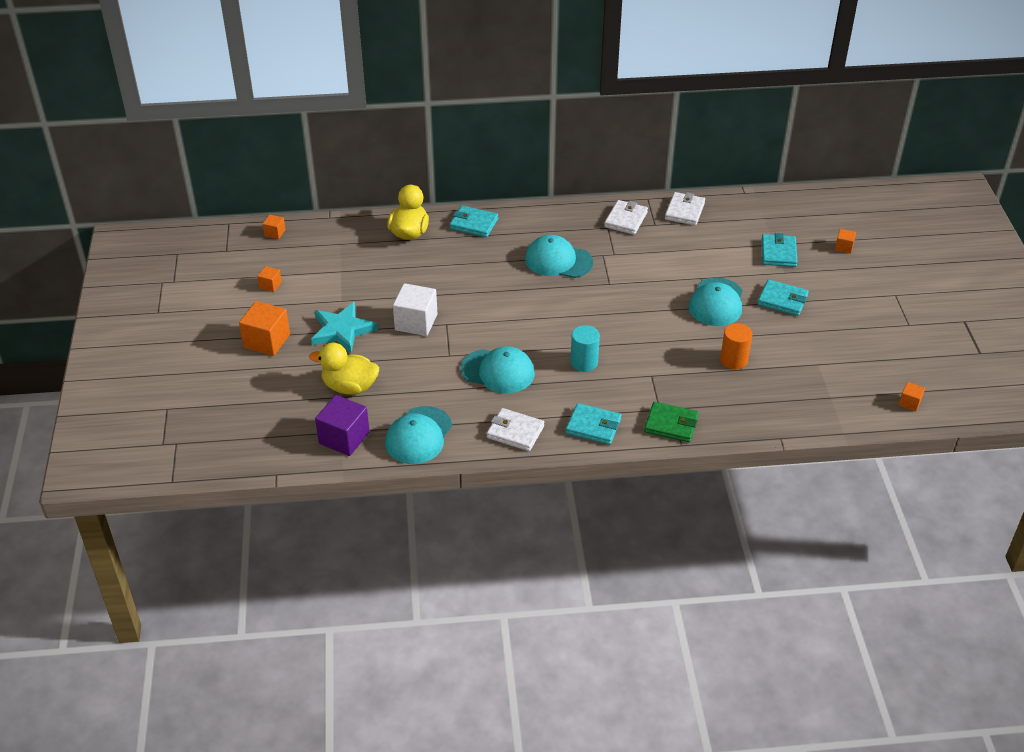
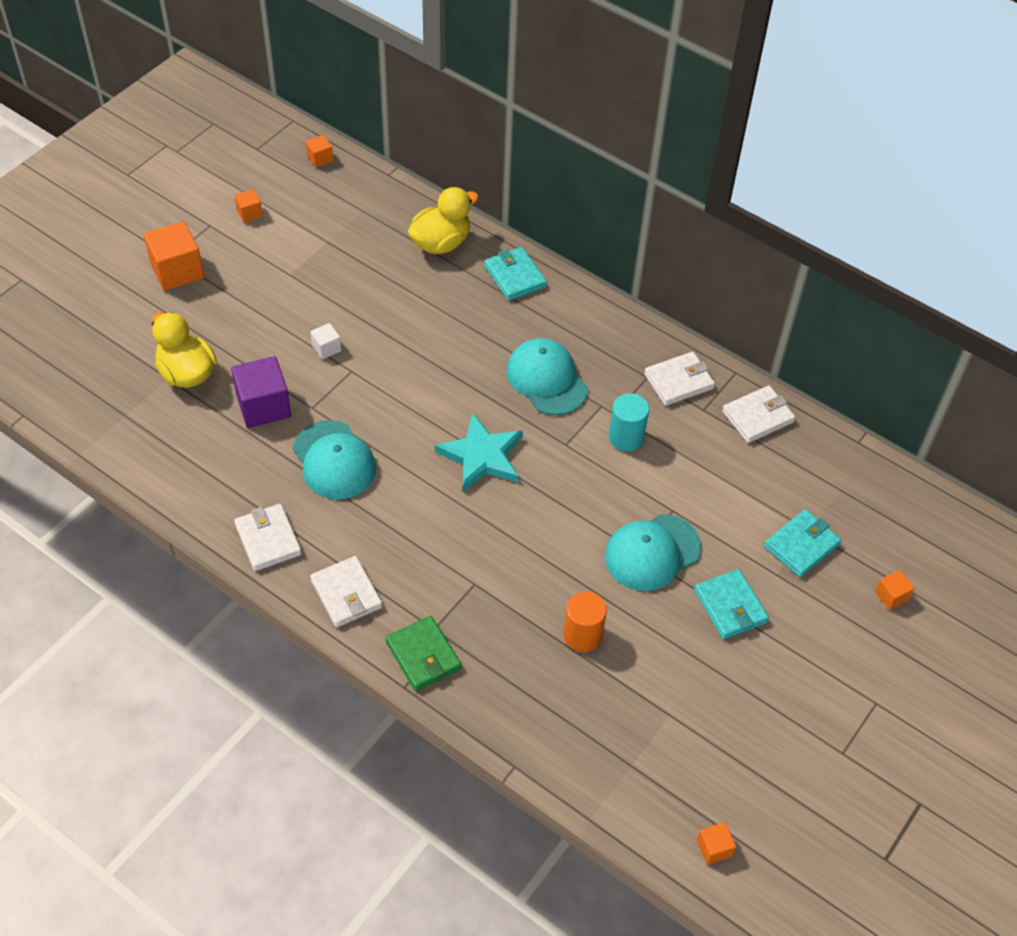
camera: 40 degrees right, 10 degrees up
turquoise star [311,302,378,353] -> turquoise star moved to [435,413,523,492]
purple cube [315,395,370,456] -> purple cube moved to [231,356,291,428]
turquoise cap [385,406,452,464] -> none
white cube [393,283,437,336] -> white cube [310,323,341,359], size x0.50
turquoise wallet [566,403,621,445] -> white wallet [310,556,382,627]
turquoise cylinder [570,325,600,372] -> turquoise cylinder moved to [609,393,649,451]

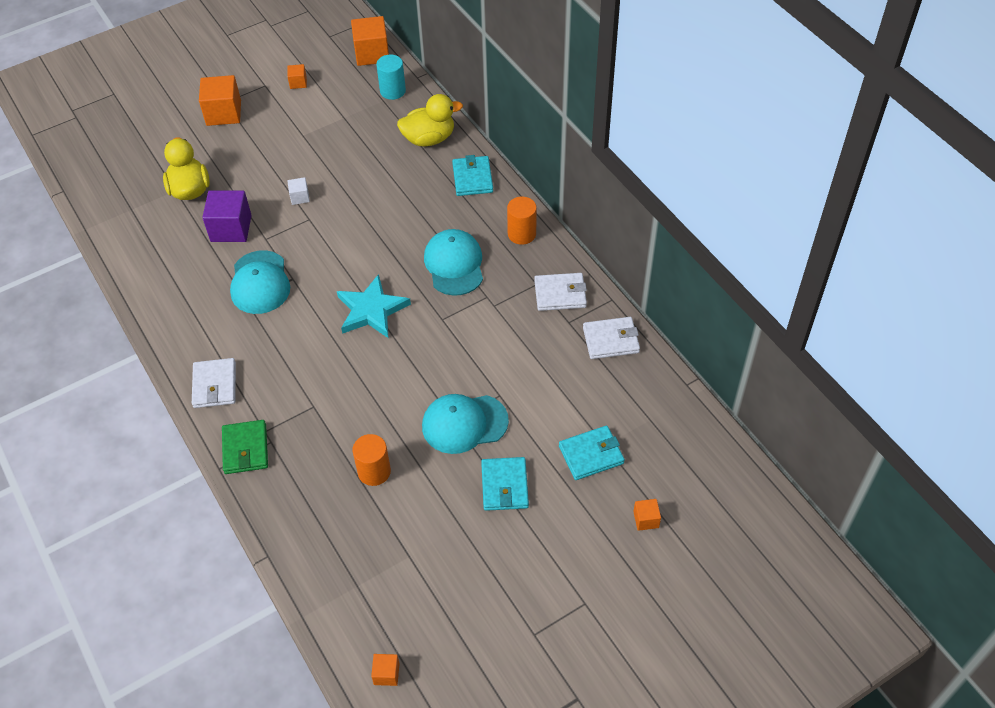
camera: 25 degrees right, 0 degrees up
white wallet [234,504,302,571] -> none
orange cube [306,135,333,168] -> orange cube [351,16,389,66], size x2.00
turquoise cylinder [609,393,649,451] -> turquoise cylinder moved to [376,55,406,100]
none -> orange cylinder [507,197,537,245]

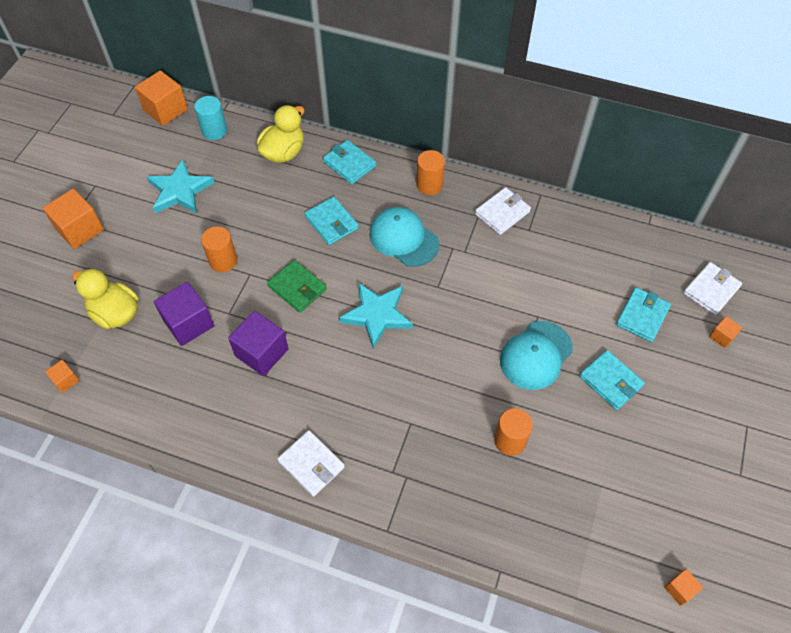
camera: 40 degrees left, 5 degrees up
green wallet [222,420,268,474] -> green wallet moved to [267,260,327,313]
turquoise cap [230,250,290,314] -> purple cube [228,311,289,376]
orange cube [287,64,307,89] -> orange cube moved to [45,360,80,393]
white cube [287,177,310,205] -> orange cylinder [201,226,237,272]
white wallet [583,317,640,359] -> white wallet moved to [683,262,742,315]
none -> turquoise star [147,159,215,213]
none -> turquoise wallet [304,197,359,245]

